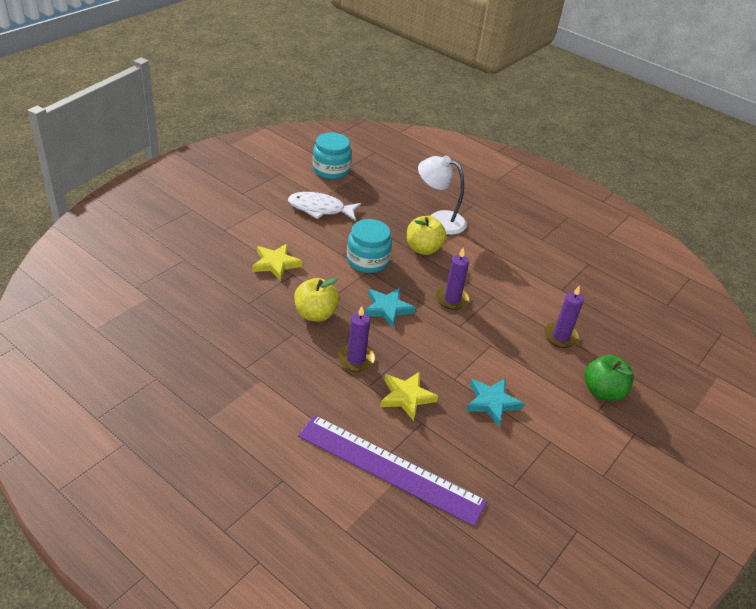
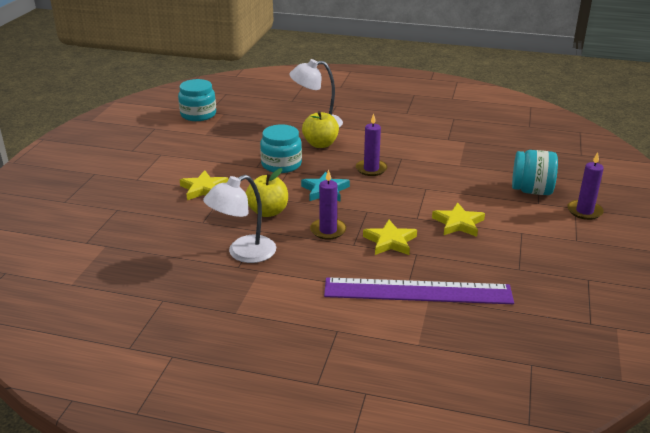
camera: 20 degrees left, 10 degrees down
white fish [288,192,361,221] -> none
turquoise star [466,378,524,427] -> yellow star [432,202,485,237]
purple candle [544,285,584,348] -> purple candle moved to [567,152,604,220]
green apple [584,355,634,401] -> turquoise jar [512,150,558,195]
none -> white lamp [203,175,276,263]

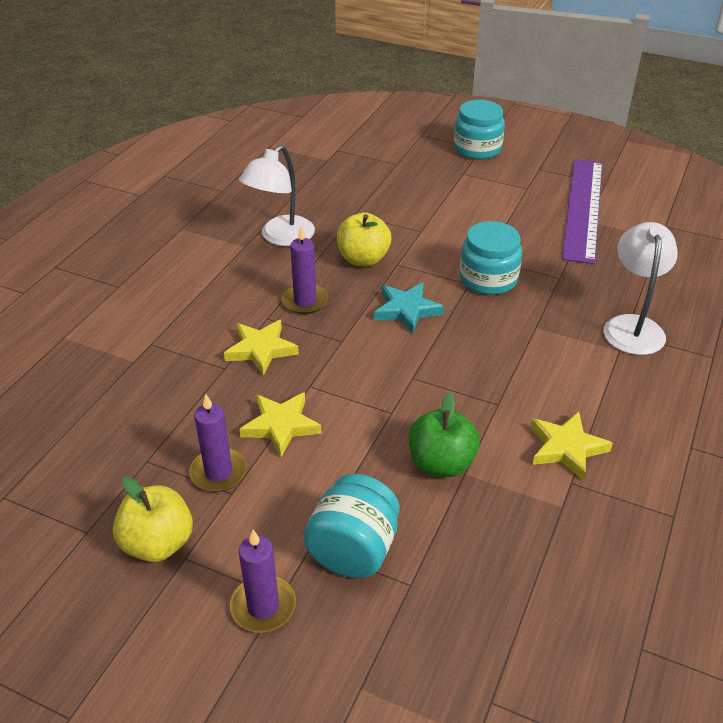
camera: 100 degrees right, 10 degrees up
turquoise jar [178,79,216,121] -> turquoise jar moved to [454,100,505,159]
yellow star [180,170,228,200] -> yellow star moved to [531,412,613,481]
white lamp [203,175,276,263] -> white lamp turned 120 degrees counterclockwise [239,145,315,246]
yellow apple [302,111,339,148] -> yellow apple moved to [113,477,193,562]
purple ruler [324,278,514,304] -> purple ruler moved to [562,159,603,264]
purple candle [356,113,387,176] -> purple candle moved to [189,394,247,492]
none -> green apple [409,392,480,477]

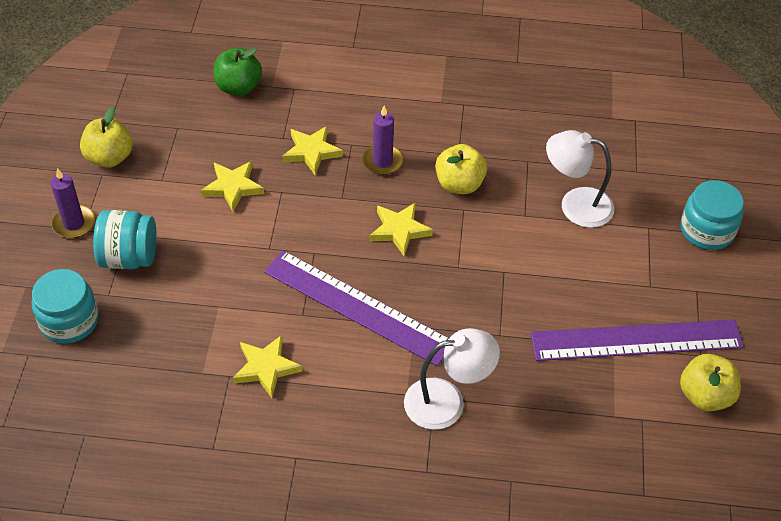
camera: 70 degrees right, 10 degrees up
purple candle [189,394,247,492] -> none
white lamp [239,145,315,246] -> white lamp moved to [546,130,614,228]
turquoise star [374,282,444,333] -> yellow star [370,202,433,256]
green apple [409,392,480,477] -> green apple moved to [213,48,262,96]
turquoise jar [460,221,522,295] -> turquoise jar moved to [32,269,99,344]
none -> purple ruler [264,251,449,366]
none -> yellow apple [680,354,741,411]

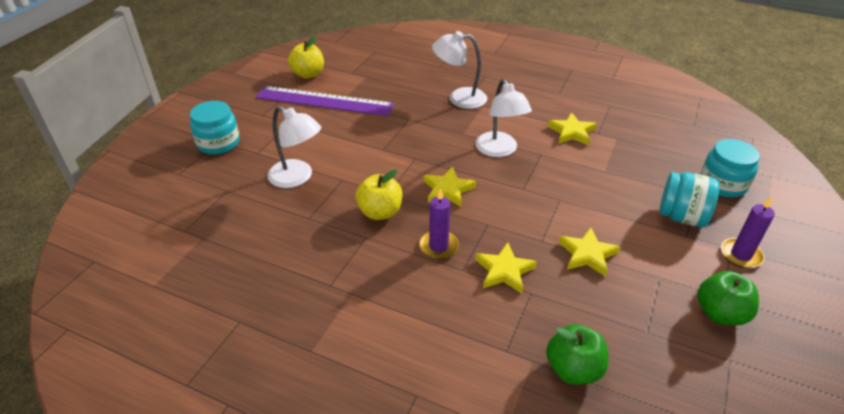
camera: 160 degrees left, 10 degrees down
yellow apple [80,107,133,168] -> green apple [697,271,759,326]
purple ruler [264,251,449,366] -> white lamp [475,79,532,157]

